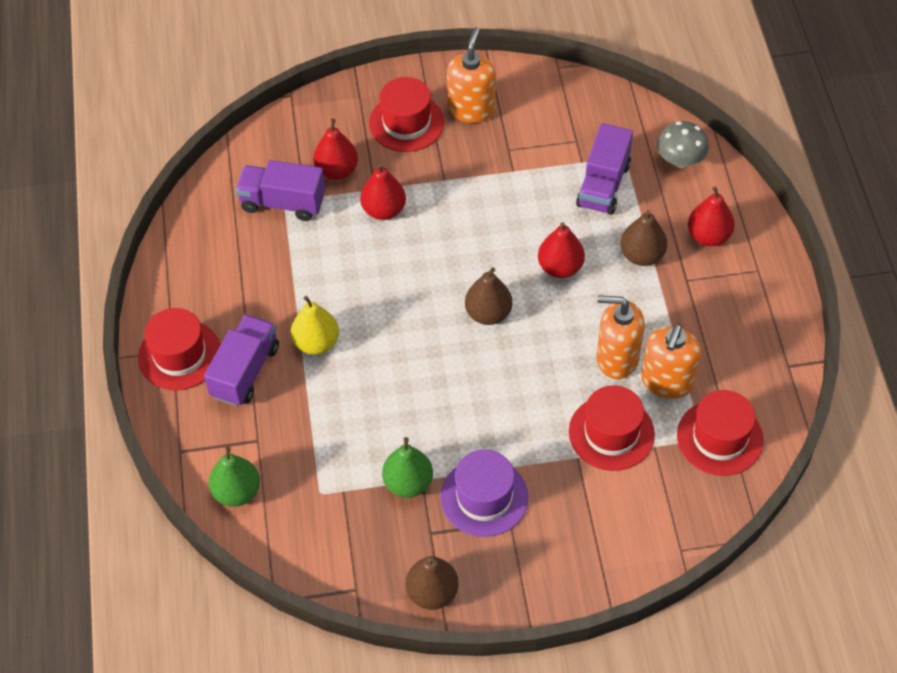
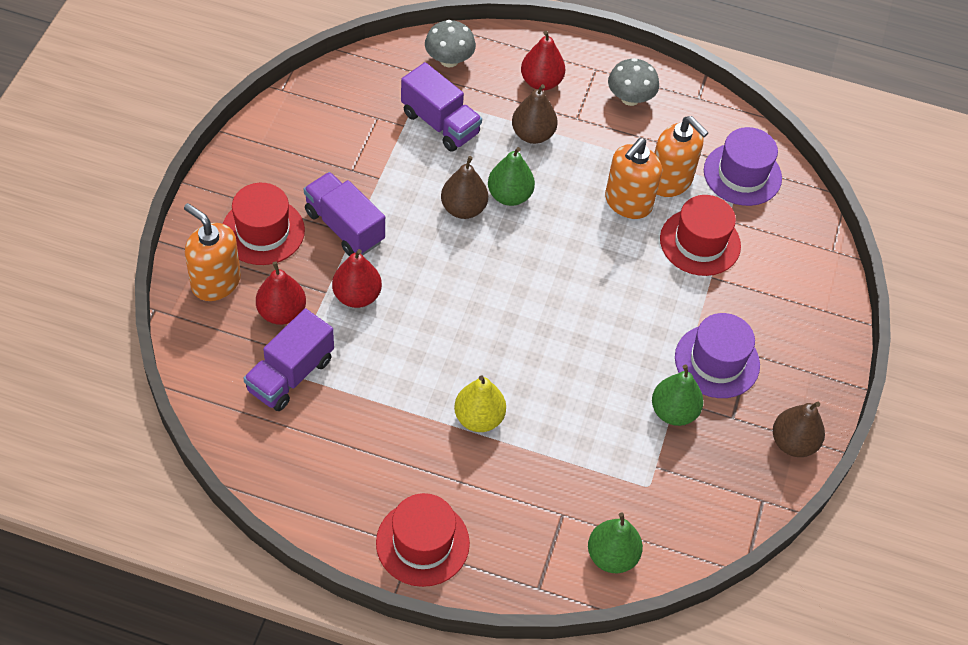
camera: 70 degrees left, 0 degrees up
purple truck [204,314,279,407] -> purple truck moved to [304,172,385,256]
orange soap dispenser [447,27,496,123] -> orange soap dispenser moved to [184,203,241,301]
brown pear [465,267,512,325] -> brown pear moved to [441,156,488,219]
red pear [538,222,585,278] -> green pear [488,147,535,206]
red hat [677,390,764,476] -> purple hat [704,127,782,206]
none -> grey mushroom [608,58,659,106]

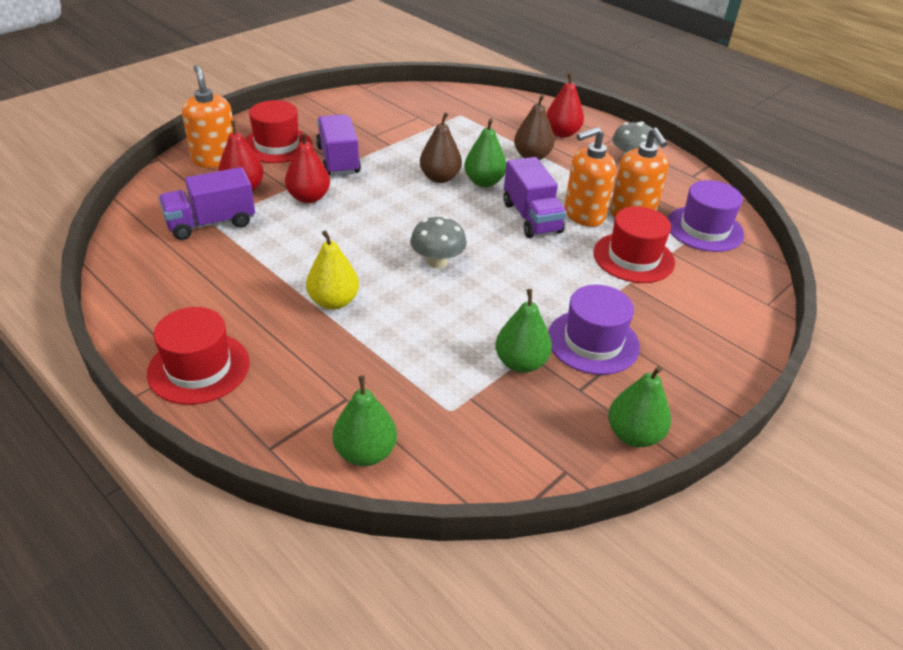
camera: 30 degrees right, 15 degrees down
purple truck [401,62,482,152] -> purple truck moved to [504,157,567,238]
grey mushroom [425,20,476,67] -> grey mushroom moved to [410,216,467,268]
brown pear [773,402,825,457] -> green pear [608,366,671,447]

